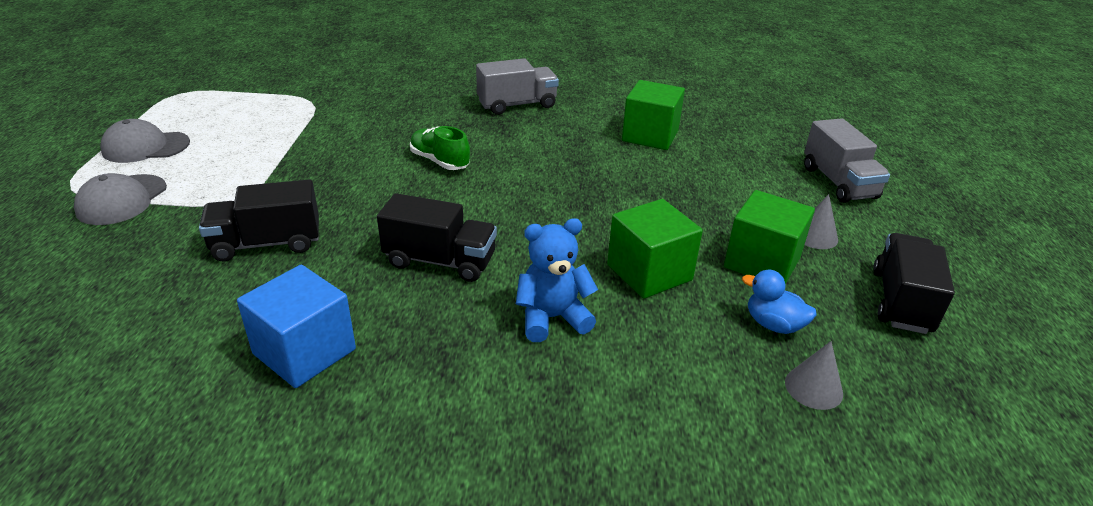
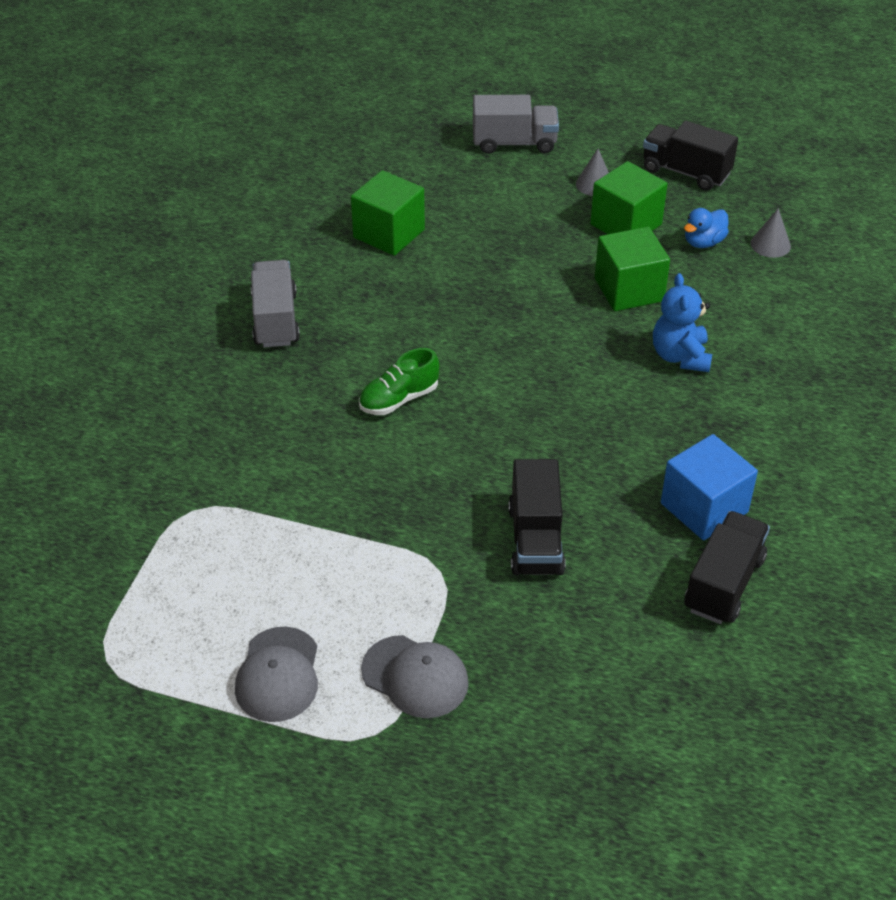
camera: 75 degrees left, 10 degrees up
black truck [377,193,497,282] -> black truck moved to [684,511,770,624]

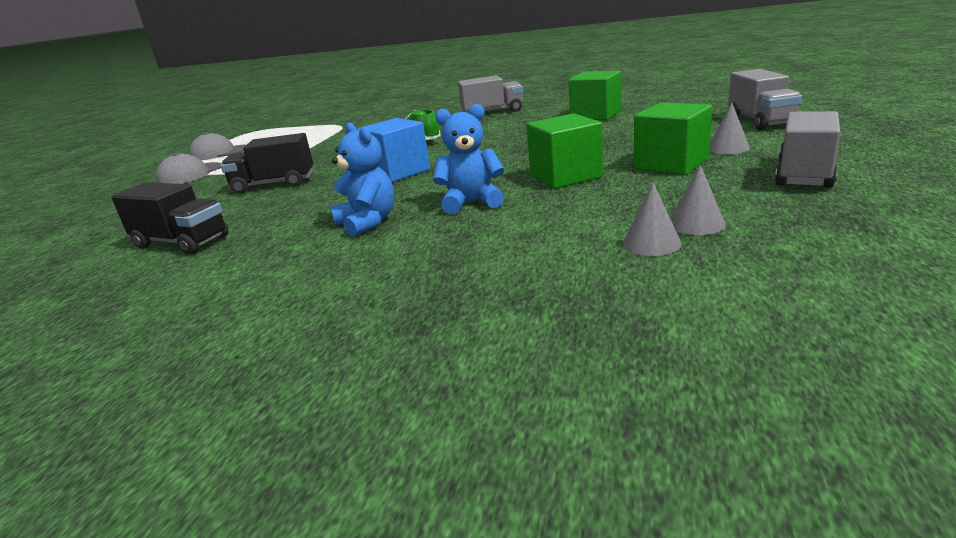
camera: 90 degrees right, 20 degrees down
black truck [643,121,738,191] -> grey truck [775,111,841,188]
blue cube [661,434,758,540] -> blue cube moved to [357,118,430,182]
blue duck [684,208,729,248] -> none
none -> blue teddy bear [330,122,394,236]
none -> grey cone [623,182,682,256]

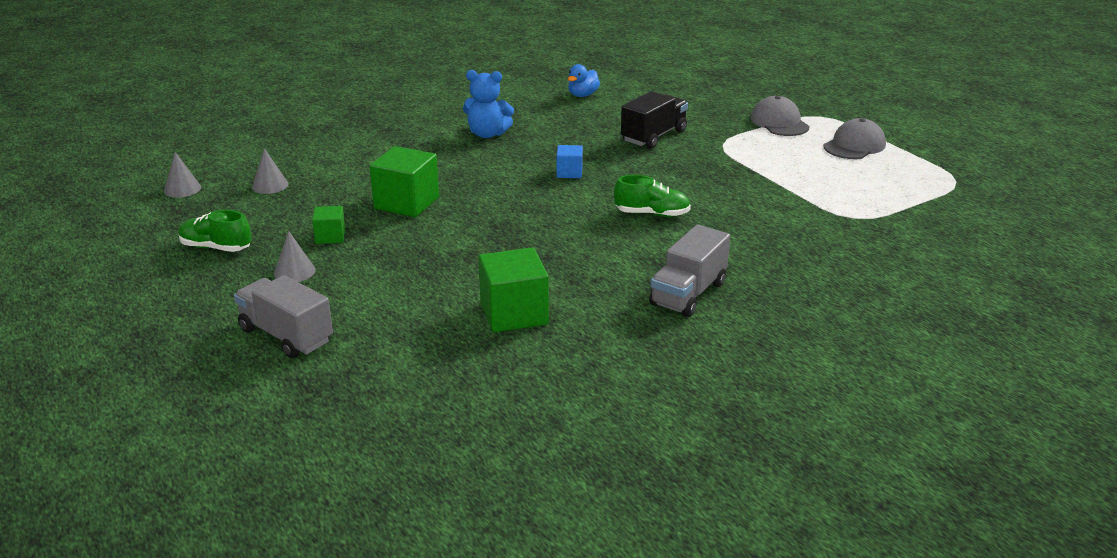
camera: 130 degrees right, 5 degrees up
black truck [111,182,229,254] -> blue duck [568,64,600,97]
blue cube [357,118,430,182] -> blue cube [556,145,583,178], size x0.54
blue teddy bear [433,104,504,214] -> none
grey cone [623,182,682,256] -> grey cone moved to [164,152,201,198]
green cube [634,102,712,175] -> green cube [312,206,345,244], size x0.54
grey truck [775,111,841,188] -> green shoe [179,210,252,252]

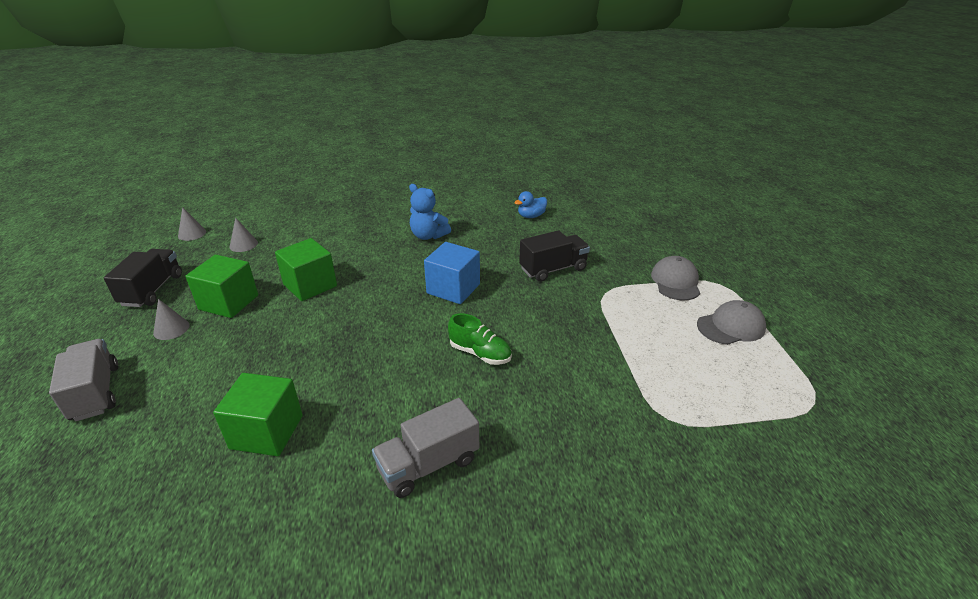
camera: 25 degrees right, 5 degrees up
green shoe [179,210,252,252] -> black truck [104,249,182,307]
green cube [312,206,345,244] -> green cube [185,255,258,318], size x1.86
blue cube [556,145,583,178] -> blue cube [424,242,480,304], size x1.86

